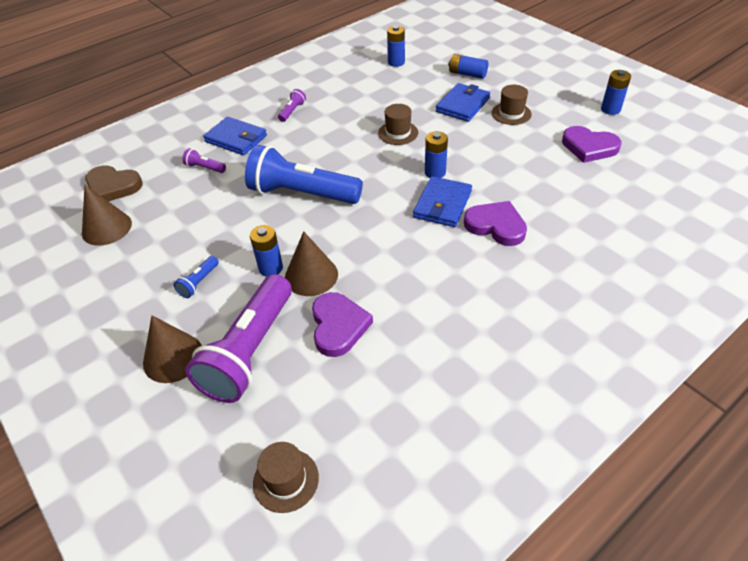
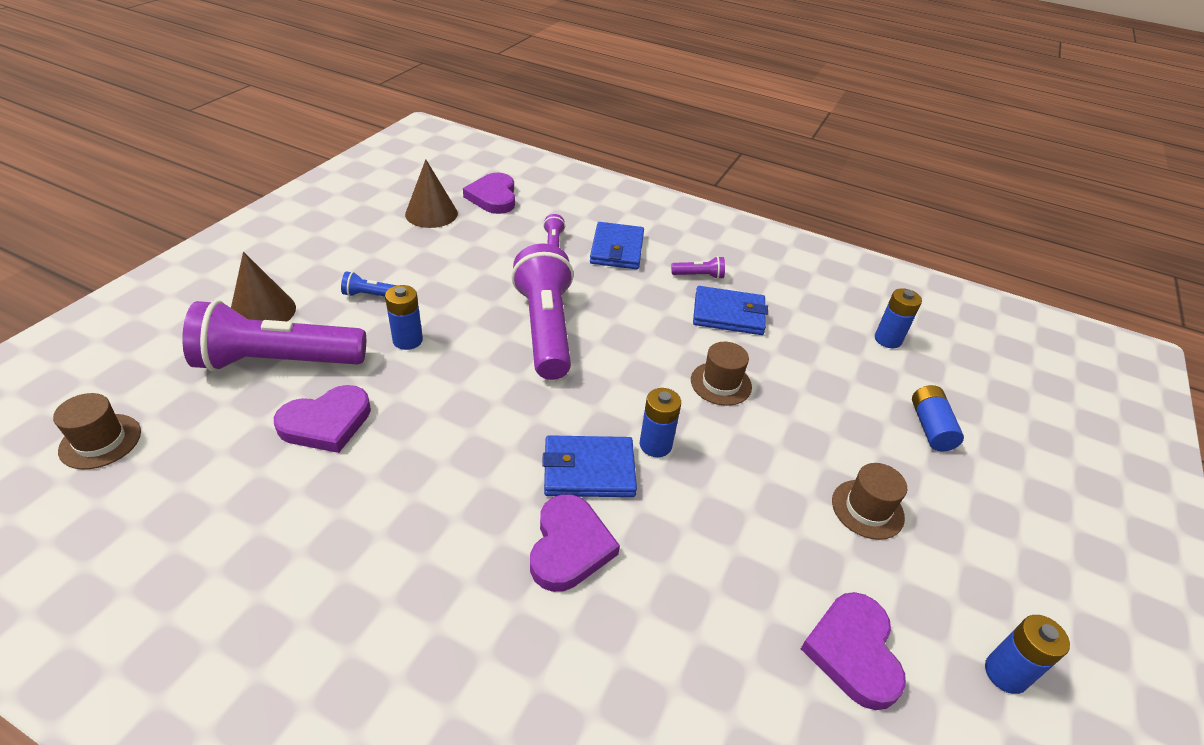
camera: 60 degrees right, 5 degrees down
brown heart [85,166,142,201] -> purple heart [463,173,515,214]
blue flashlight [245,145,363,204] -> purple flashlight [511,243,574,380]
brown cone [285,231,338,296] -> none
blue wallet [436,83,490,122] -> blue wallet moved to [693,286,768,335]

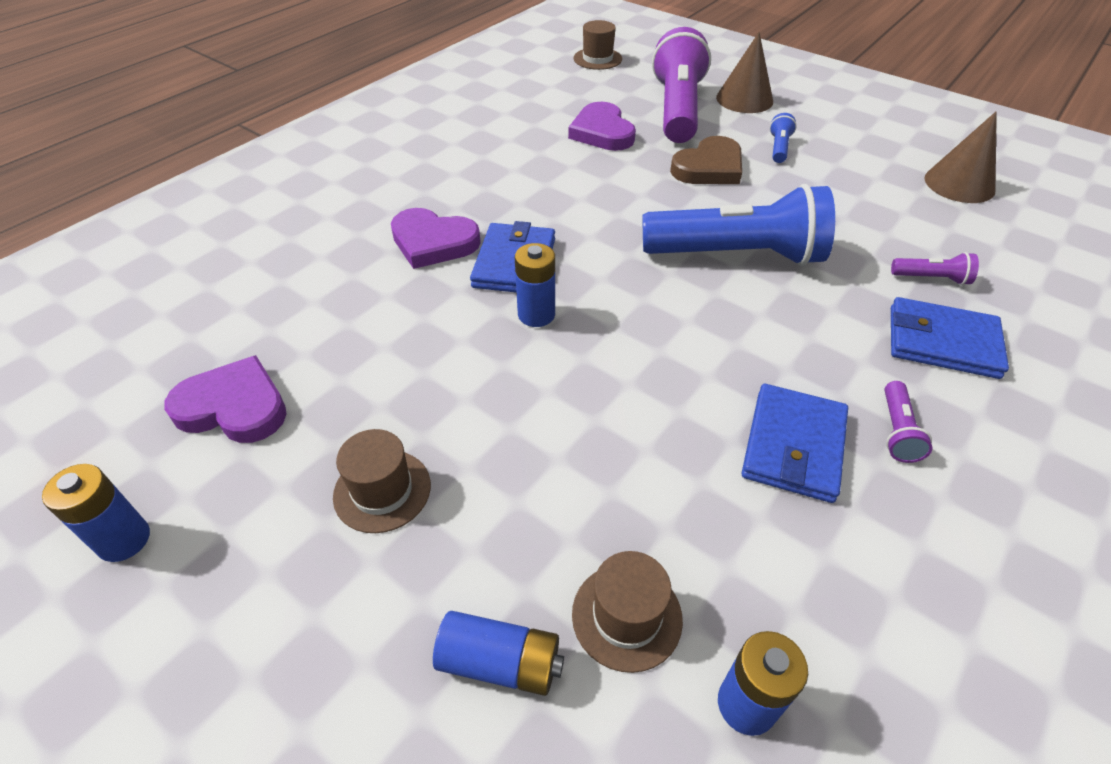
camera: 105 degrees right, 5 degrees up
blue battery [385,285,423,350] -> brown heart [670,136,742,184]
purple heart [463,173,515,214] -> none
purple flashlight [511,243,574,380] -> blue flashlight [643,184,835,266]
brown hat [691,342,752,406] -> brown hat moved to [572,551,683,673]

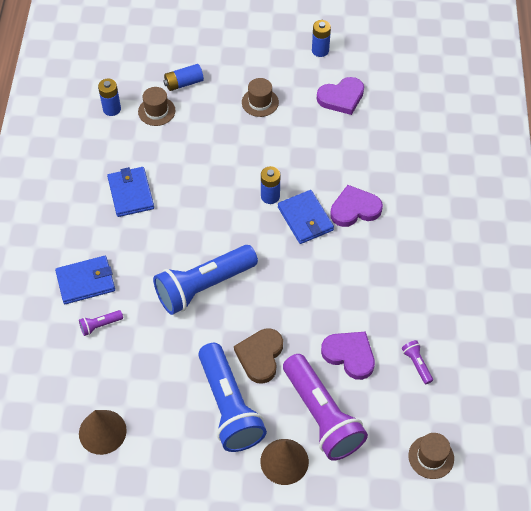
camera: 145 degrees right, 10 degrees up
blue flashlight [770,113,797,163] -> blue flashlight [198,343,267,452], size x2.48
purple flashlight [885,381,932,463] -> purple flashlight moved to [402,340,433,384]

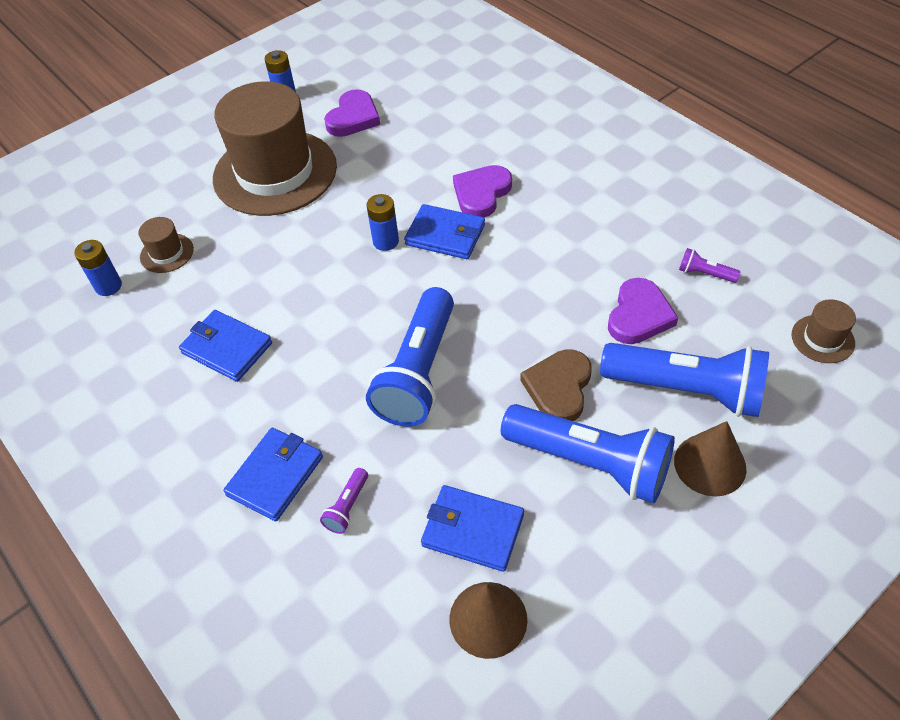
camera: 40 degrees left, 5 degrees down
blue battery [163,64,204,91] -> none
brown heart [234,328,283,384] -> brown heart turned 45 degrees clockwise [520,349,592,421]
brown hat [242,78,279,117] -> brown hat [213,81,337,216], size x2.50
purple flashlight [283,354,368,461] -> blue flashlight [600,343,769,417]
purple heart [321,331,375,380] -> purple heart turned 120 degrees clockwise [608,278,678,344]
none -> blue wallet [421,485,524,572]

